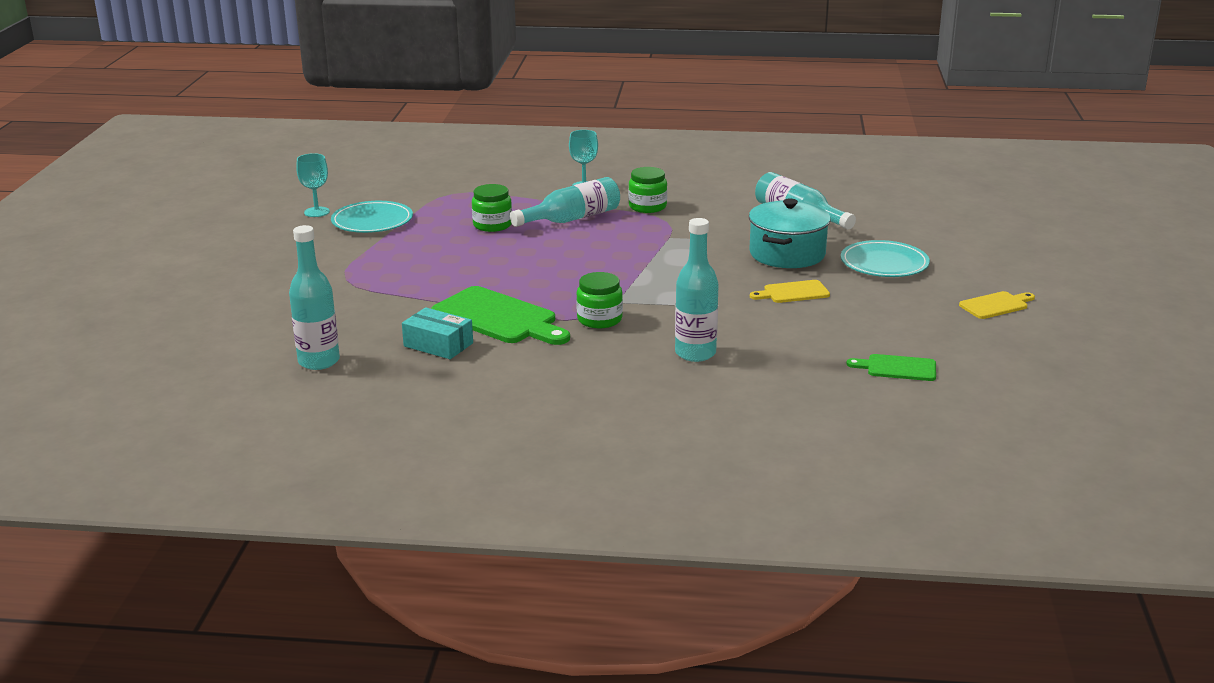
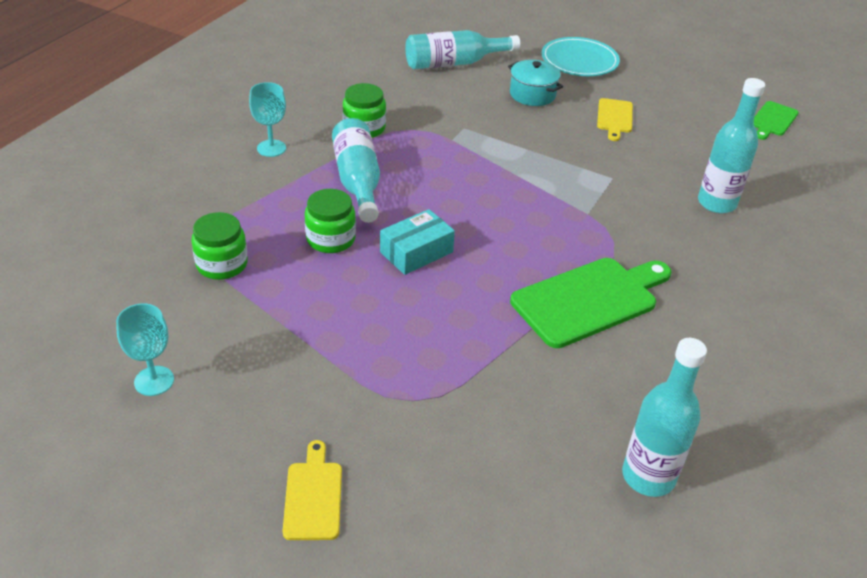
camera: 70 degrees left, 15 degrees up
turquoise plate [331,201,413,233] -> none
turquoise box [402,307,473,359] -> turquoise box moved to [380,209,455,275]
green jar [576,272,623,328] -> green jar moved to [191,212,248,280]
turquoise pot [749,199,831,268] -> turquoise pot [508,60,563,106], size x0.64
yellow cutting board [959,291,1035,319] -> yellow cutting board moved to [283,440,342,540]

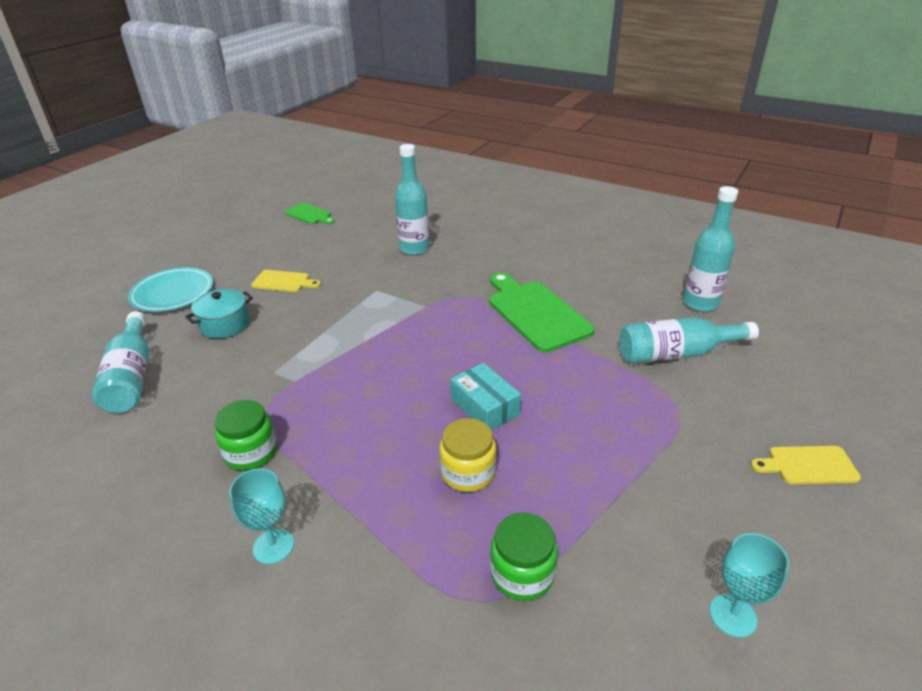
camera: 85 degrees left, 5 degrees down
green jar [305,189,356,253] -> yellow jar [439,418,496,492]
turquoise bottle [332,118,380,223] -> turquoise bottle moved to [619,317,759,364]

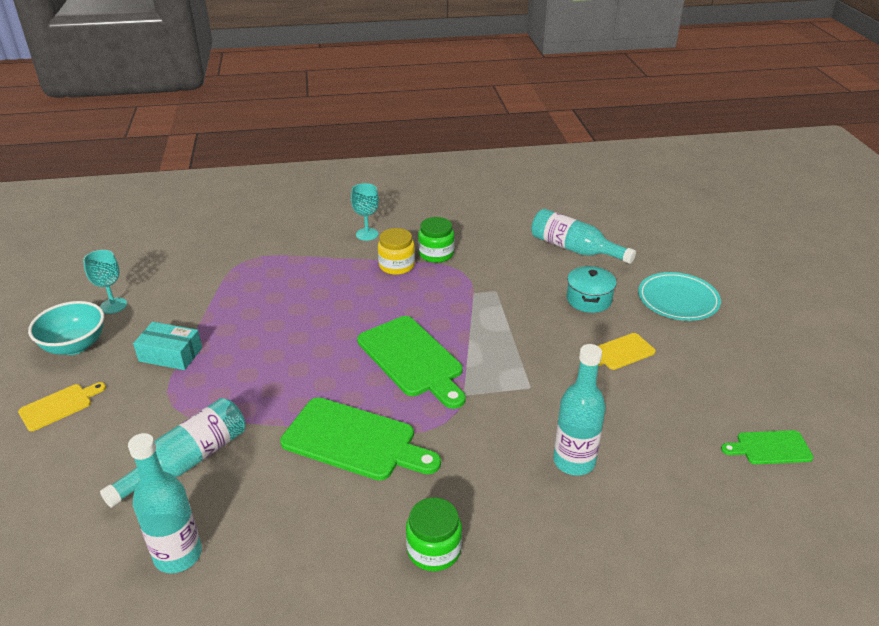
camera: 140 degrees right, 0 degrees up
yellow jar [439,418,496,492] -> yellow jar moved to [378,228,415,275]
turquoise box [450,363,521,430] -> turquoise box moved to [133,322,202,370]
green jar [490,513,558,601] -> green jar moved to [406,498,462,571]
none -> turquoise bowl [28,301,104,355]
none -> green cutting board [357,316,466,409]

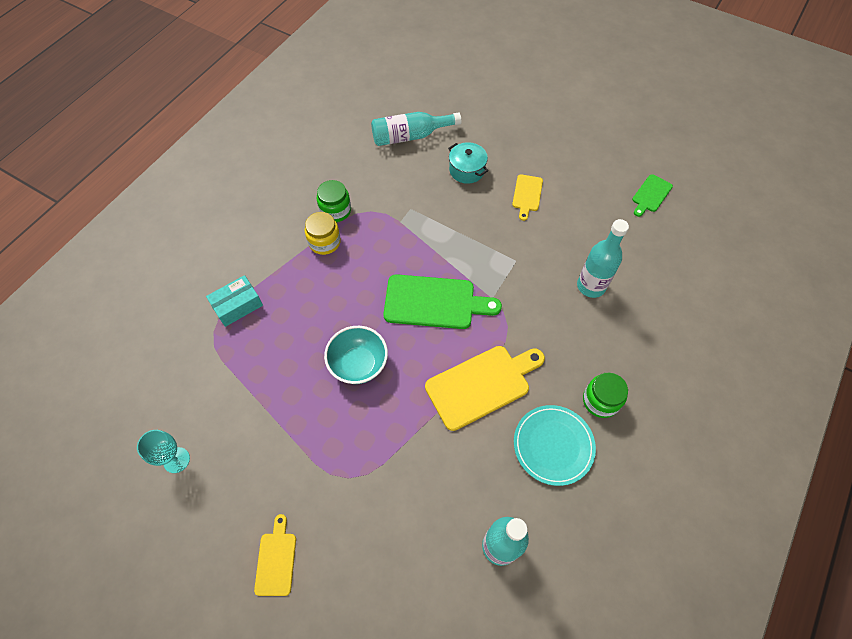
camera: 50 degrees left, 25 degrees up
turquoise bowl [28,301,104,355] -> turquoise bowl moved to [324,326,388,384]
turquoise bottle [100,398,245,508] -> none
turquoise box [133,322,202,370] -> turquoise box moved to [206,275,263,327]
green cutting board [280,397,441,481] -> yellow cutting board [425,346,545,431]
turquoise goblet [351,183,379,241] -> none
turquoise plate [638,272,721,321] -> turquoise plate moved to [514,405,596,486]

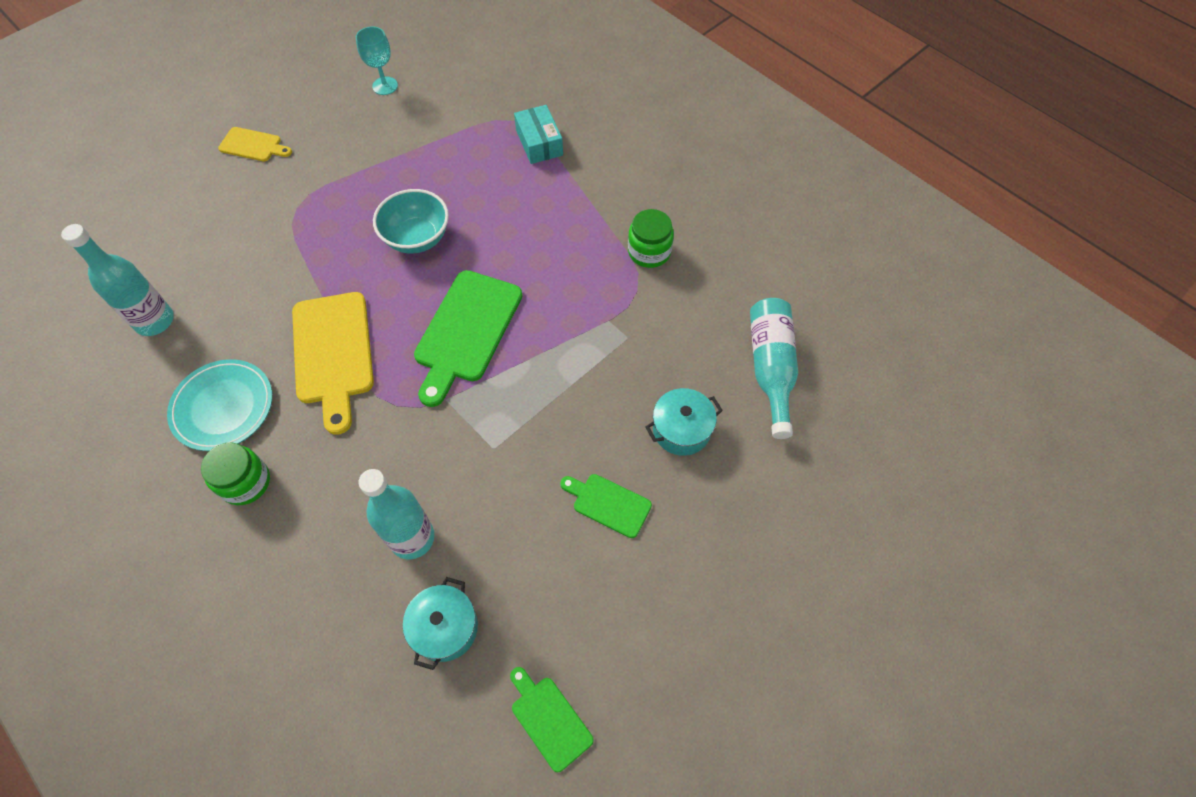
camera: 105 degrees right, 0 degrees up
yellow jar [305,212,341,255] -> none
yellow cutting board [512,174,543,221] -> green cutting board [560,474,652,538]
none -> turquoise pot [403,577,478,670]

